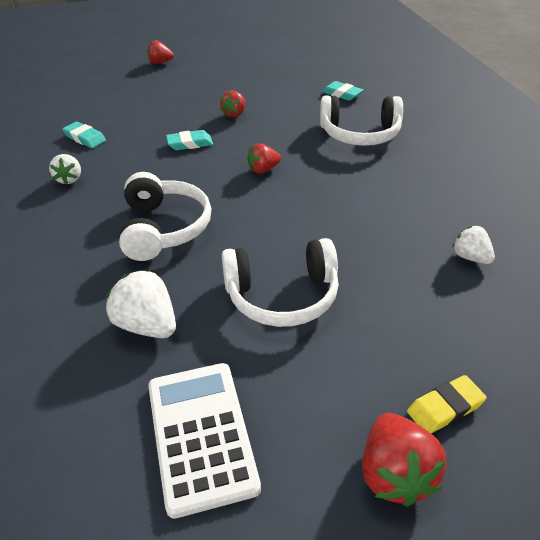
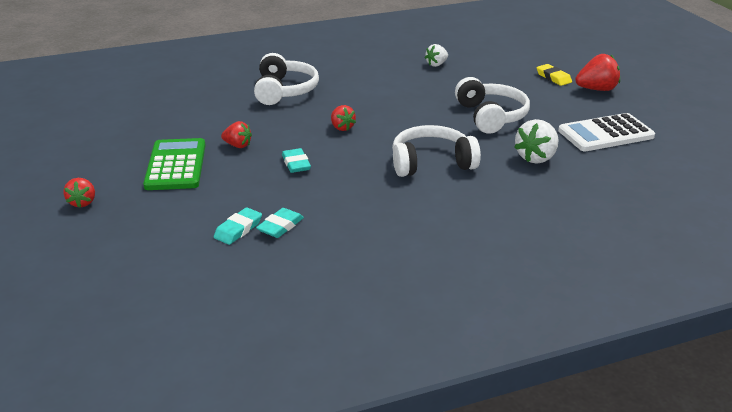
camera: 95 degrees left, 10 degrees down
white strawberry [49,154,81,185] -> none
turquoise eraser [322,81,363,101] -> turquoise eraser moved to [214,207,262,245]
none -> green calculator [143,138,205,190]

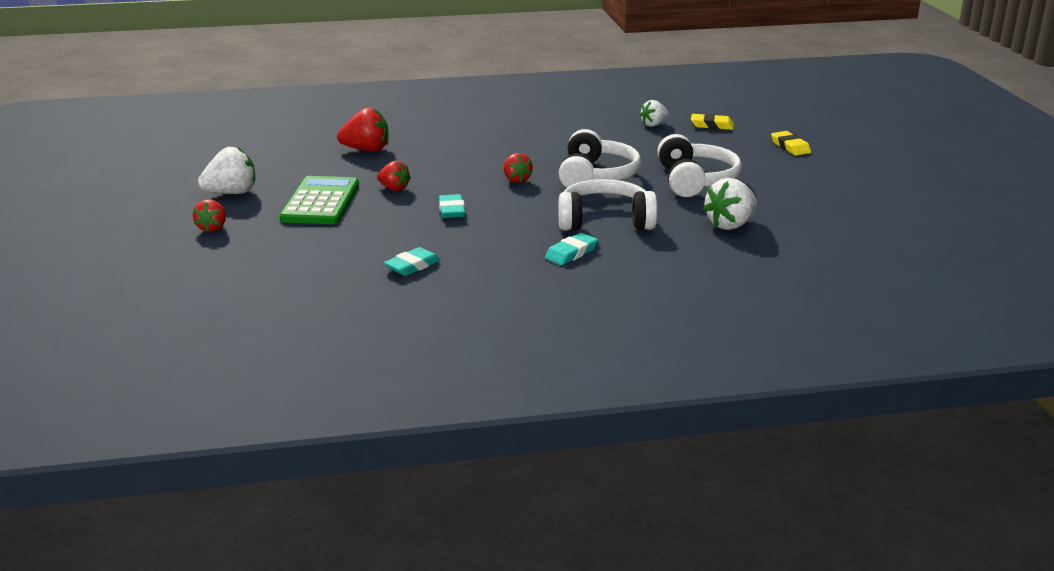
camera: 10 degrees right, 5 degrees down
turquoise eraser [214,207,262,245] -> turquoise eraser moved to [545,233,598,265]
white headphones [254,53,319,105] -> white headphones moved to [559,129,641,188]
white calculator [558,113,655,151] -> none
red strawberry [575,54,620,91] -> red strawberry moved to [337,107,389,152]
none -> white strawberry [198,147,255,194]
none -> yellow eraser [691,114,734,130]

